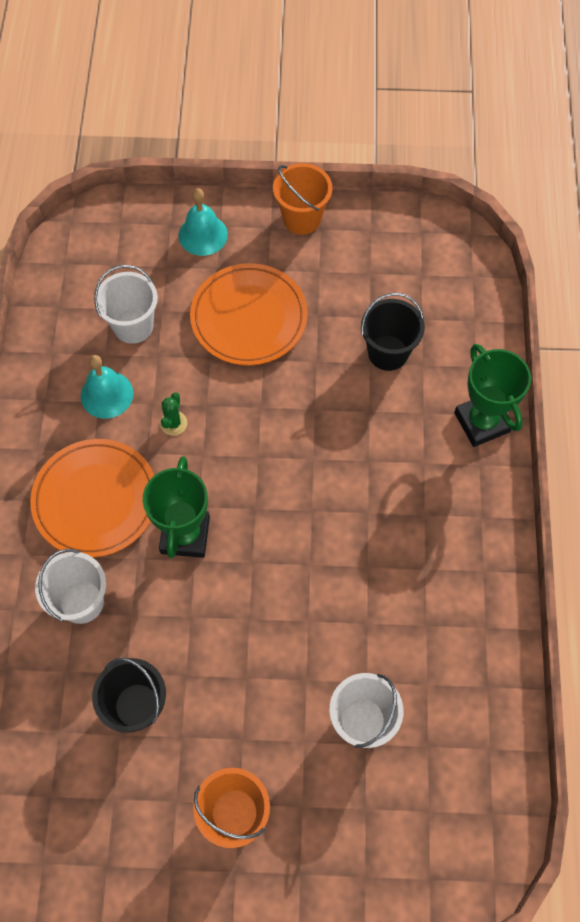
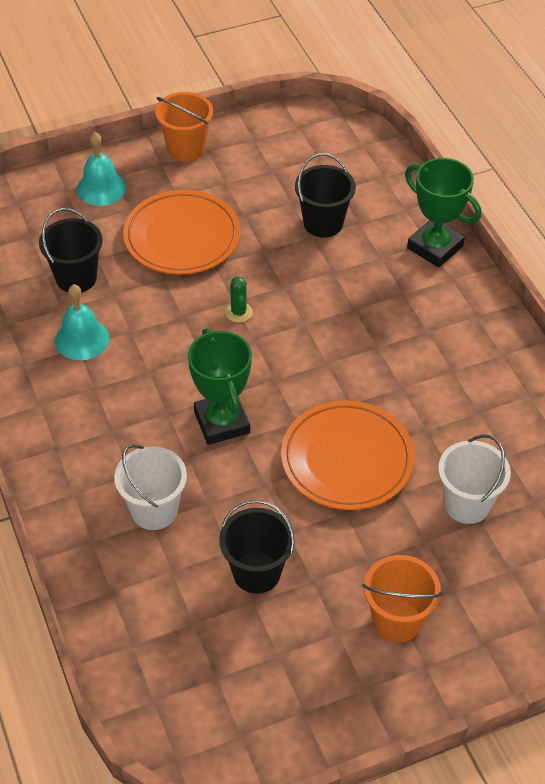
camera: 25 degrees left, 15 degrees down
orange plate [30,439,154,558] -> orange plate moved to [281,400,414,510]
white bucket [94,265,158,344] -> black bucket [39,208,103,292]
green cactus [160,392,187,436] -> green cactus moved to [225,276,253,323]

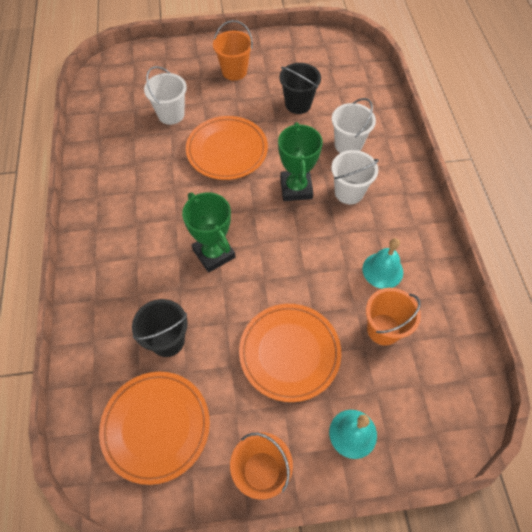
camera: 165 degrees left, 10 degrees up
black bucket [39,208,103,292] -> orange bucket [366,288,421,345]
green cactus [225,276,253,323] -> none
green trophy [405,158,481,268] -> green trophy moved to [182,192,235,273]
none -> orange plate [99,372,210,485]
none -> white bucket [331,150,379,204]

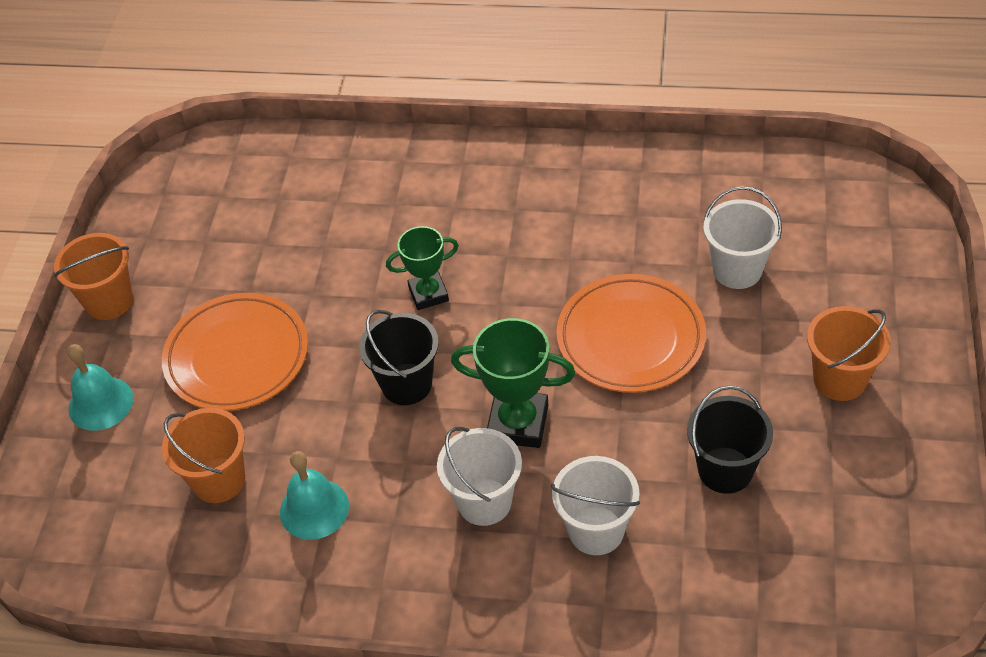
camera: 110 degrees right, 10 degrees down
orange plate [99,372,210,485] -> none
black bucket [132,299,188,357] -> black bucket moved to [359,310,439,405]
green trophy [182,192,235,273] -> green trophy [386,226,459,310], size x0.66

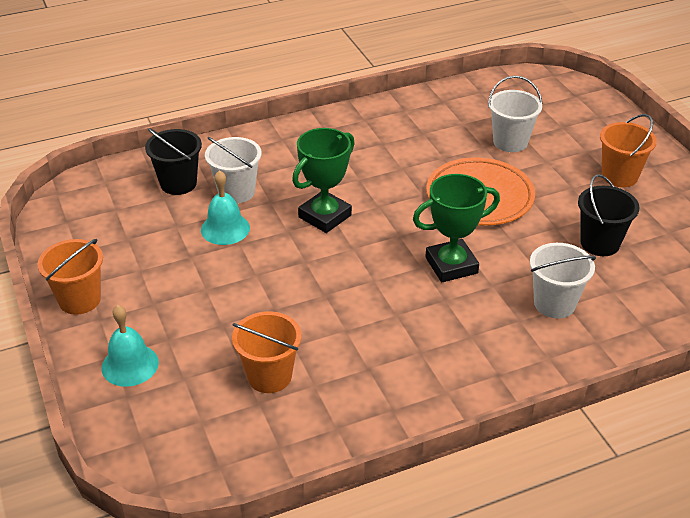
camera: 35 degrees left, 10 degrees down
orange plate [162,293,308,411] -> none
turquoise bell [280,451,349,540] -> turquoise bell moved to [201,170,250,245]
black bucket [359,310,439,405] -> black bucket moved to [145,128,202,195]
green trophy [386,226,459,310] -> green trophy [292,128,355,233], size x1.50
white bucket [437,427,522,526] -> white bucket moved to [205,137,262,203]

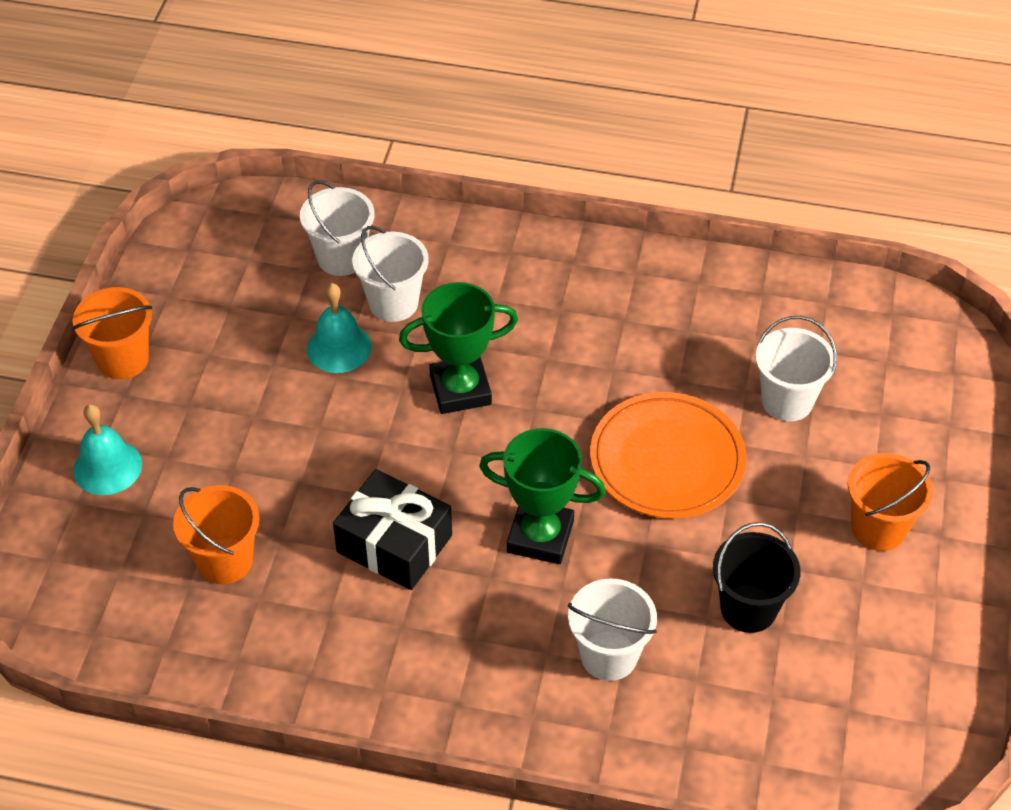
camera: 35 degrees right, 10 degrees up
black bucket [145,128,202,195] -> white bucket [300,181,375,276]
none -> black gift [333,469,452,590]

